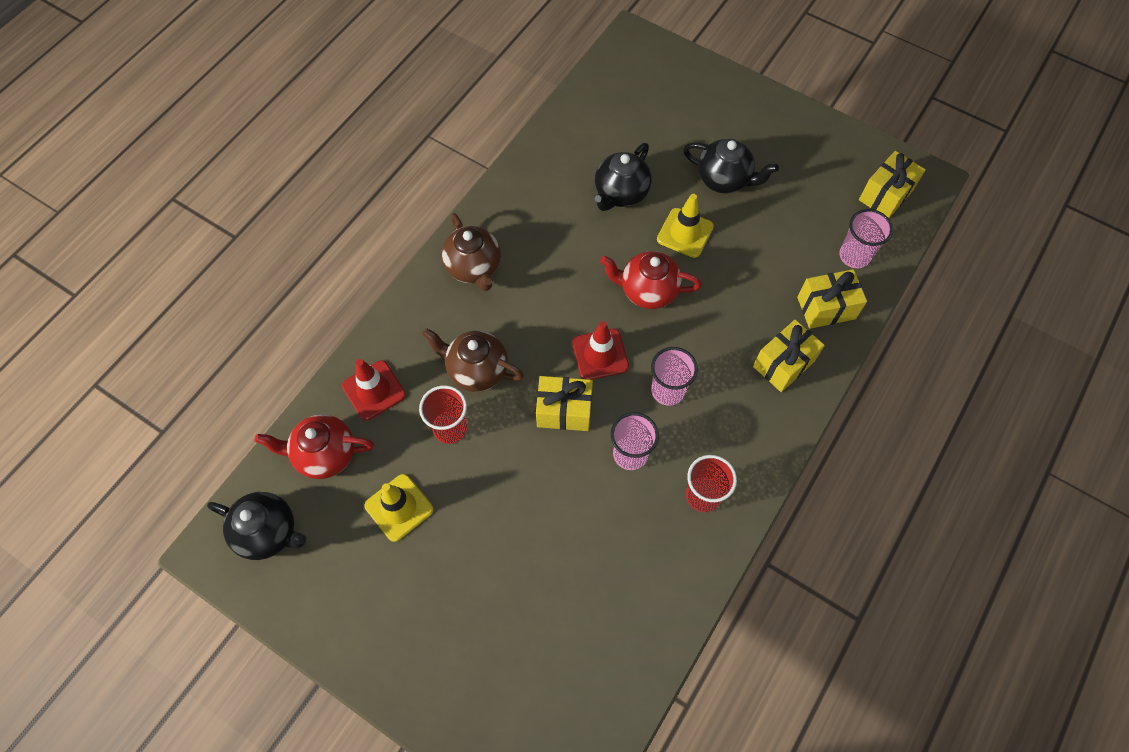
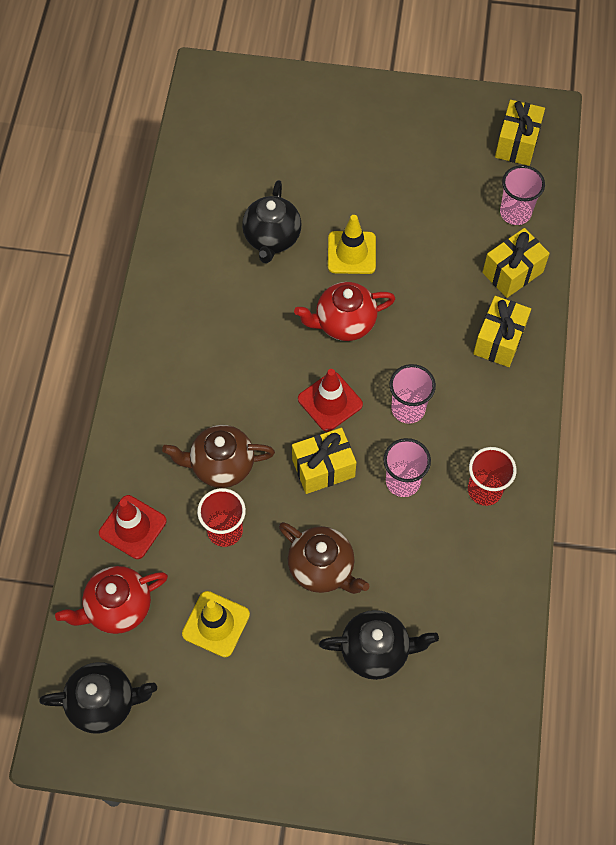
camera: 25 degrees left, 0 degrees up
brown teapot [441,213,501,291] -> brown teapot moved to [279,522,369,594]
black teapot [683,139,779,194] -> black teapot moved to [319,610,439,680]

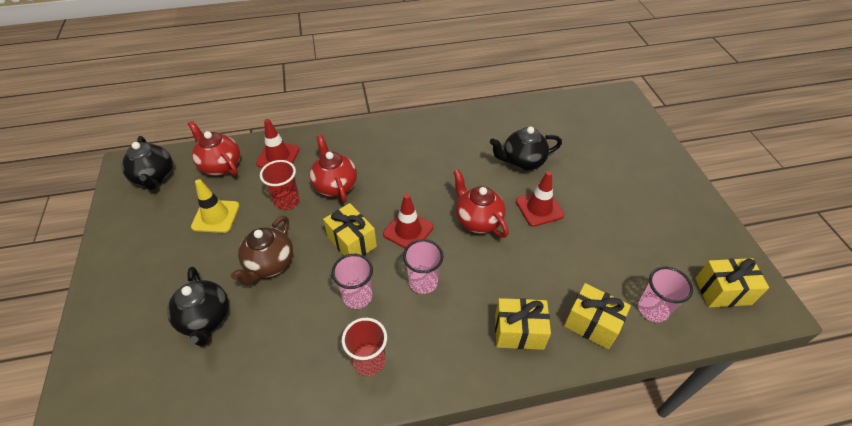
camera: 70 degrees right, 15 degrees down
brown teapot [162,425,275,488] -> red teapot [310,134,357,203]
yellow traffic cone [328,215,376,274] -> red traffic cone [516,171,564,227]

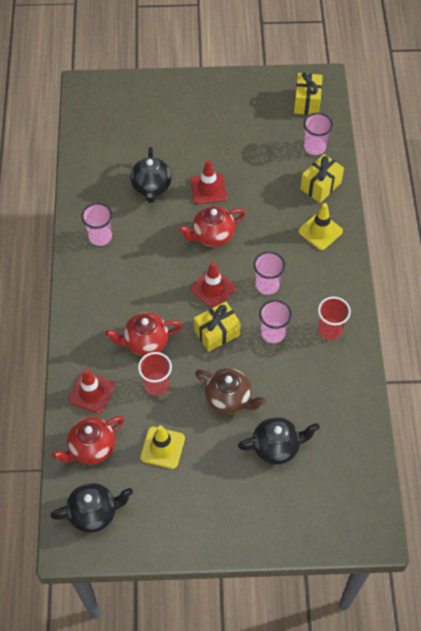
camera: 80 degrees left, 10 degrees up
yellow gift [495,298,551,350] -> yellow traffic cone [298,203,343,250]
none -> pink cup [81,203,112,246]

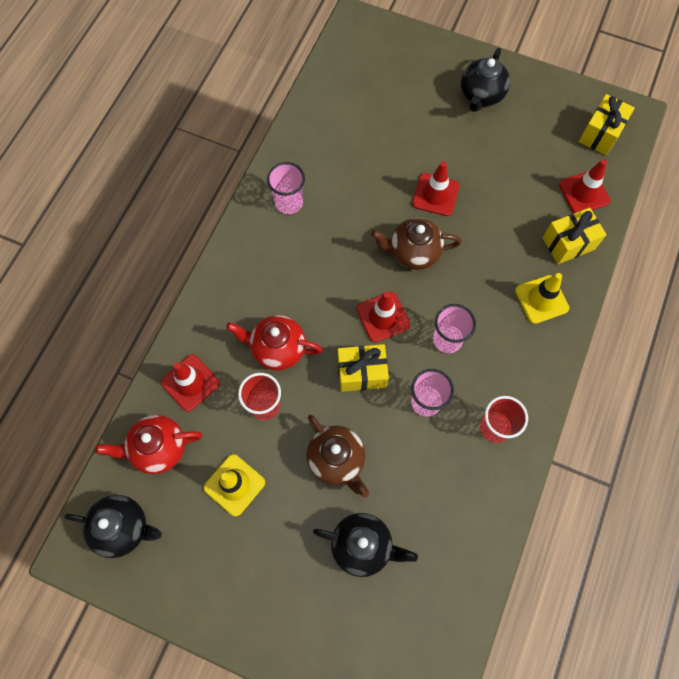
camera: 25 degrees right, 10 degrees up
black teapot [130,147,172,203] -> black teapot moved to [461,48,510,112]
red teapot [179,206,245,247] -> brown teapot [371,218,461,270]
pink cup [304,113,333,155] -> red traffic cone [559,159,611,213]

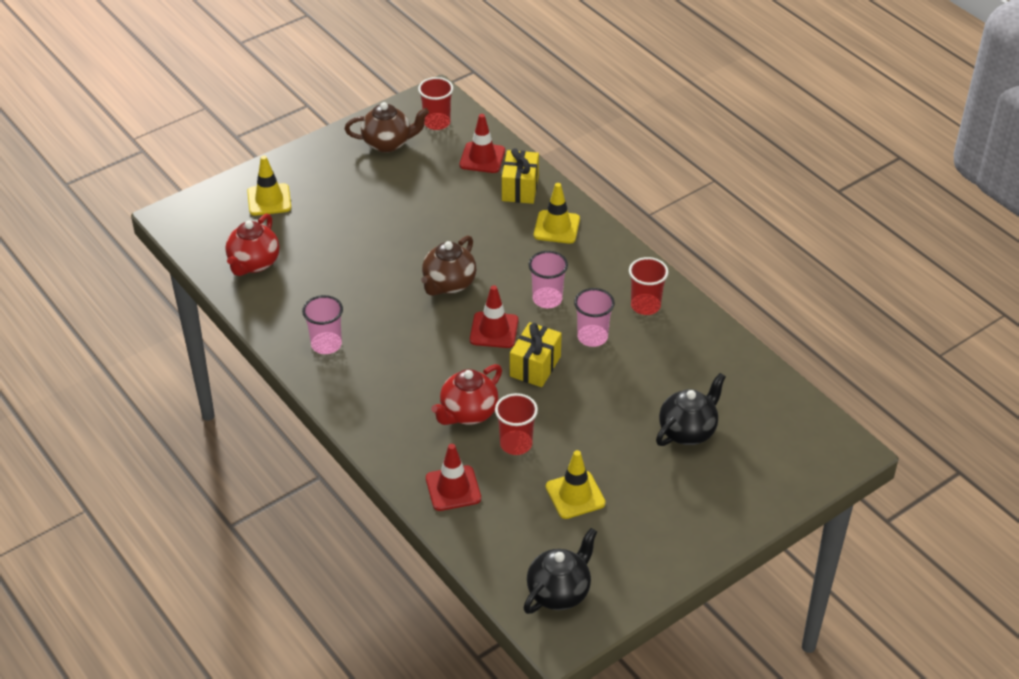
camera: 60 degrees left, 25 degrees down
red teapot [95,415,203,474] -> red teapot moved to [225,214,280,276]
brown teapot [306,415,369,498] -> brown teapot moved to [345,102,429,153]
red traffic cone [412,162,459,216] -> none
black teapot [461,48,510,112] -> none
yellow gift [579,94,635,155] -> red cup [418,77,453,130]
none -> yellow traffic cone [247,155,291,216]

